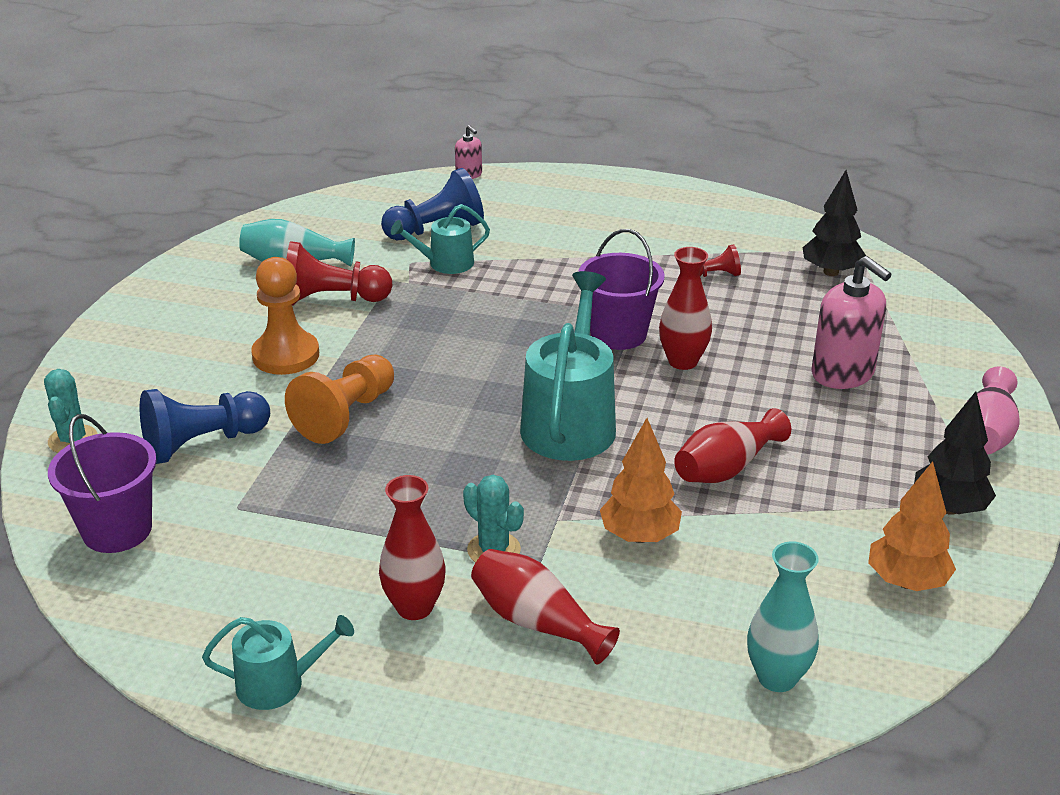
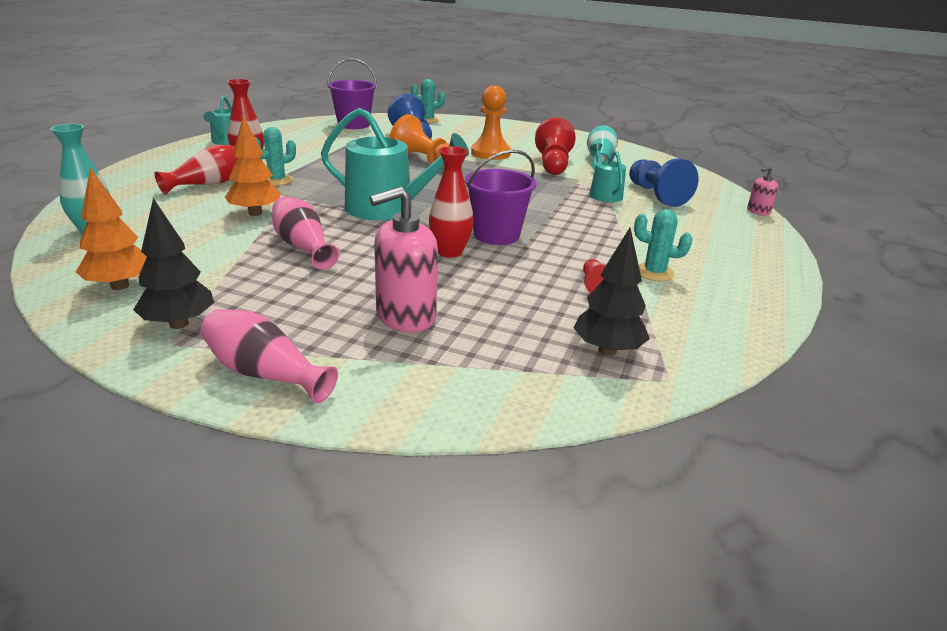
camera: 95 degrees right, 5 degrees down
red vase [674,408,791,483] -> pink vase [272,196,339,270]
none -> turquoise cactus [634,209,693,282]

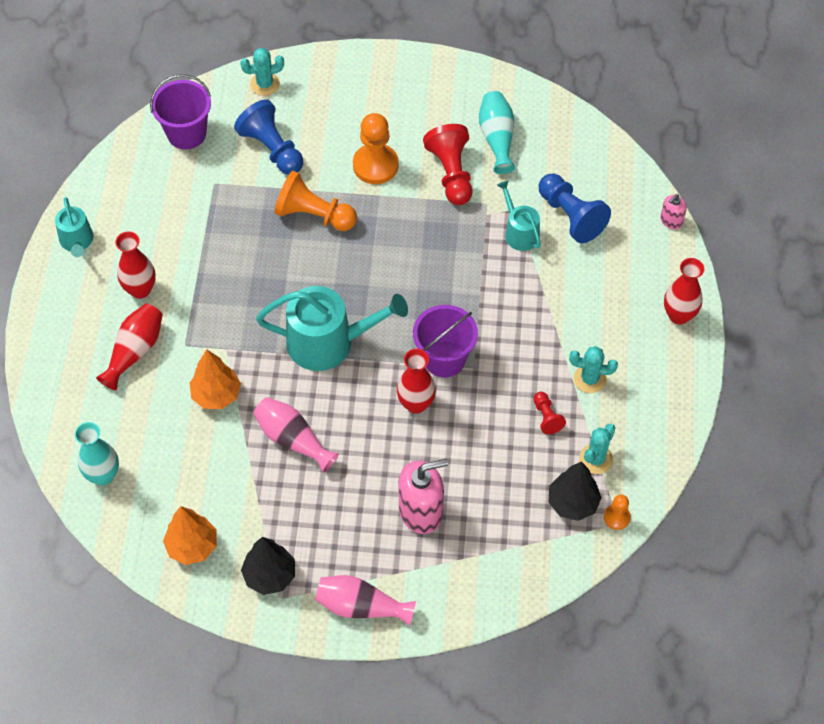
camera: 15 degrees left, 30 degrees up
turquoise cactus [255,127,296,186] -> turquoise cactus moved to [579,424,615,474]
pink soap dispenser [369,187,438,333] -> pink soap dispenser turned 150 degrees counterclockwise [398,459,448,534]
none -> orange pawn [604,494,631,530]
none -> red vase [664,258,704,325]

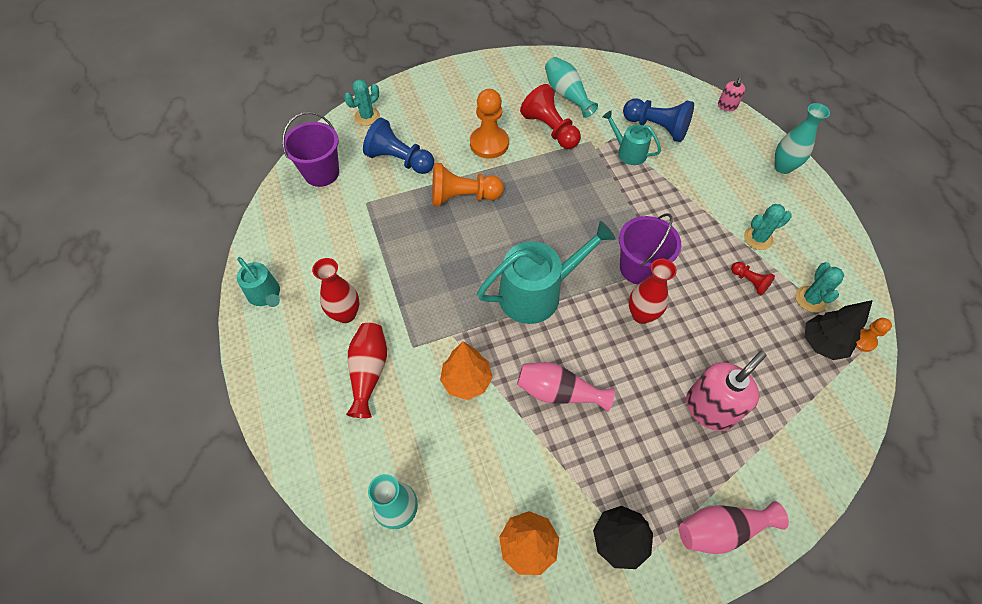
camera: 25 degrees left, 0 degrees up
red vase [664,258,704,325] -> turquoise vase [774,103,830,174]

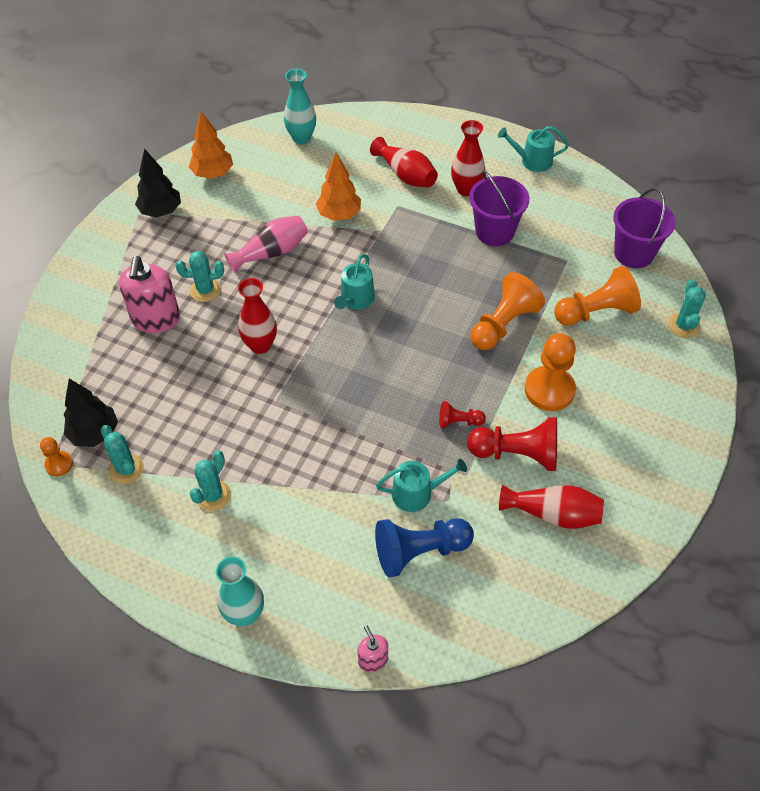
camera: 135 degrees right, 5 degrees down
blue pawn [363,118,434,174] -> orange pawn [554,266,641,326]
turquoise watering can [477,221,616,324] -> turquoise watering can [334,254,375,309], size x0.55
turquoise vase [545,57,598,118] -> red vase [499,485,604,529]
purple bucket [619,213,681,284] -> purple bucket moved to [469,170,529,246]
pink vase [679,501,789,554] -> none
red pawn [731,262,775,295] -> red pawn moved to [439,401,486,428]
none -> turquoise cactus [175,251,224,302]

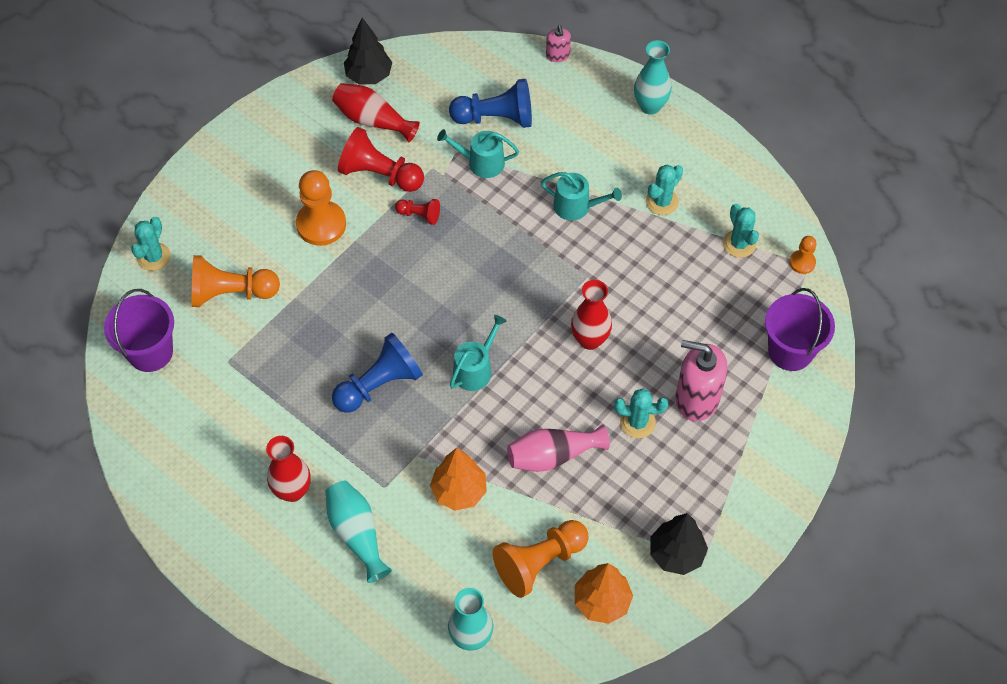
camera: 165 degrees left, 5 degrees up
black tree [64,378,118,447] -> black tree moved to [344,18,392,84]
pink soap dispenser [119,256,180,333] -> pink soap dispenser turned 90 degrees counterclockwise [675,340,728,421]
red vase [370,137,438,187] -> turquoise vase [325,481,392,583]
purple bucket [469,170,529,246] -> purple bucket moved to [765,288,835,371]
orange pawn [470,272,545,350] -> orange pawn moved to [493,520,589,598]
turquoise watering can [498,126,569,172] -> turquoise watering can moved to [541,172,622,221]
none -> blue pawn [332,333,423,412]

